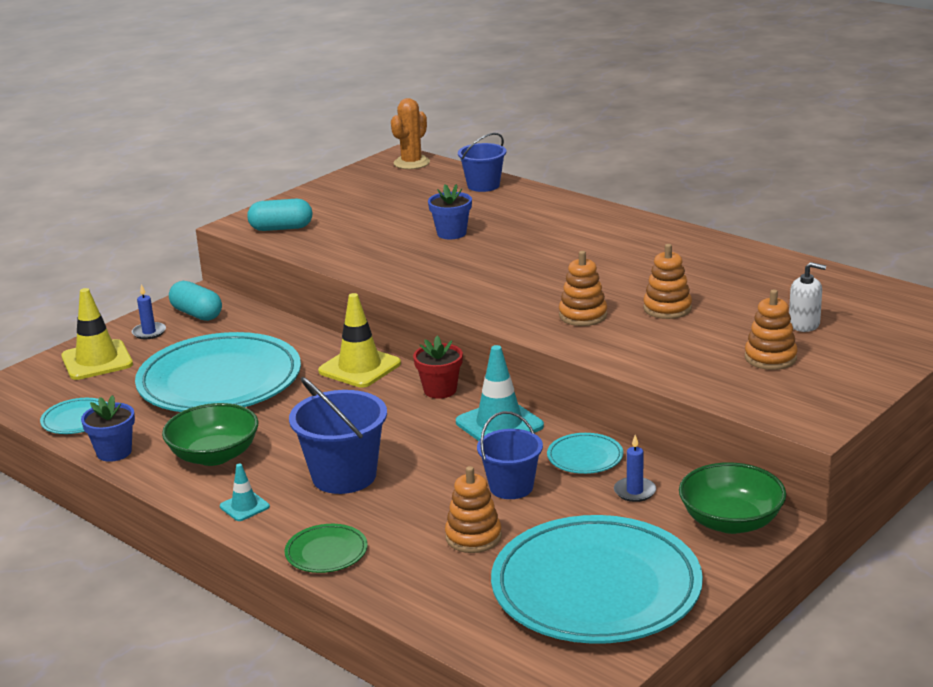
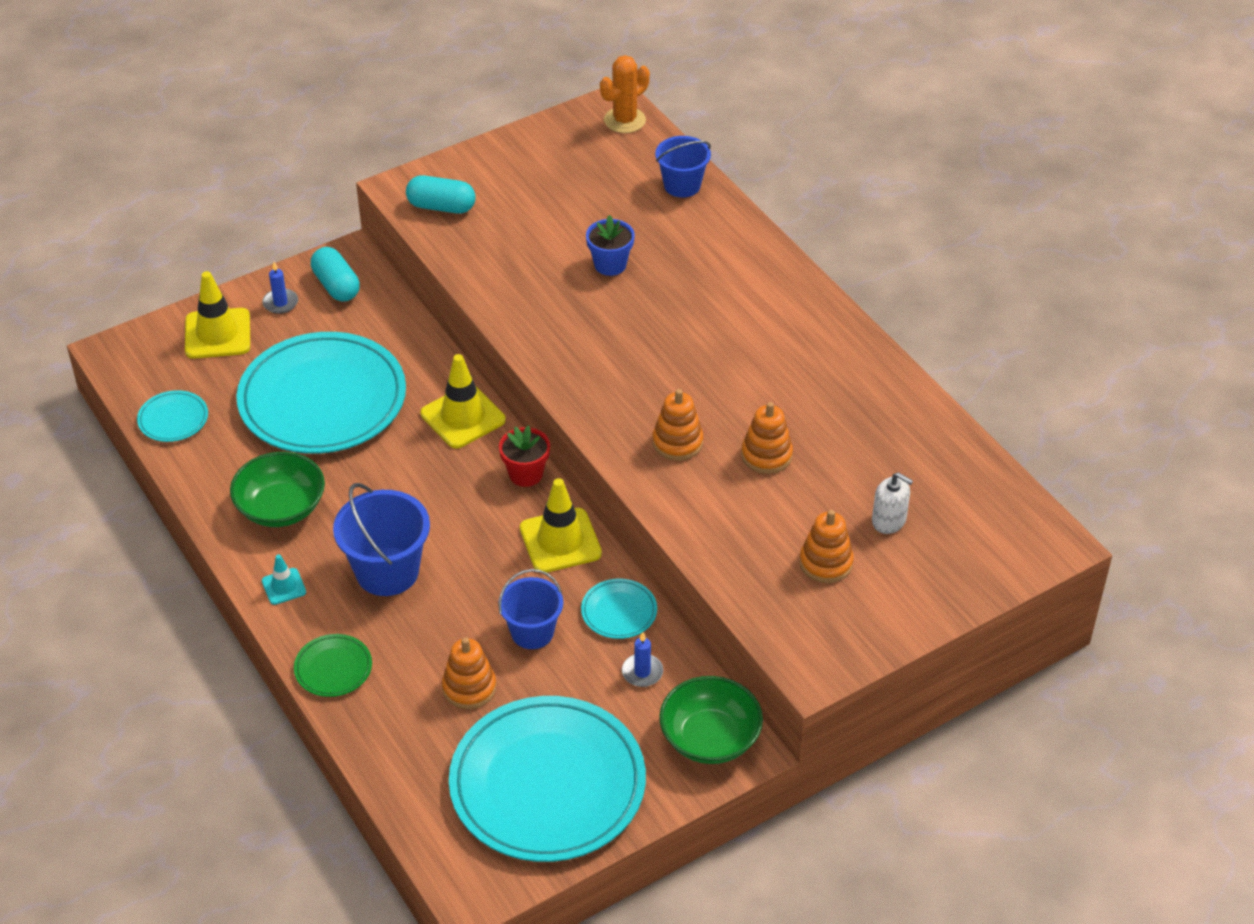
camera: 15 degrees right, 20 degrees up
blue flower pot [81,395,135,462] -> none
turquoise traffic cone [456,345,544,441] -> yellow traffic cone [520,478,602,573]

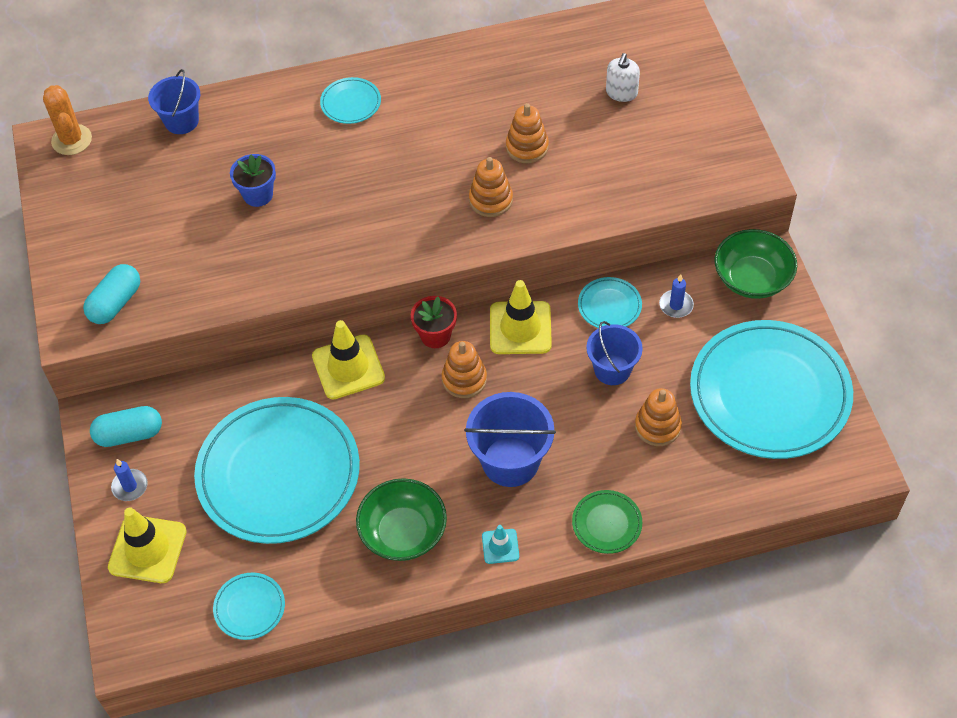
camera: 70 degrees left, 10 degrees up
orange stacking toy [799,510,854,583] -> orange stacking toy moved to [442,341,487,398]
white soap dispenser [872,472,913,534] -> white soap dispenser turned 150 degrees clockwise [606,53,640,102]
none -> turquoise plate [320,77,381,124]

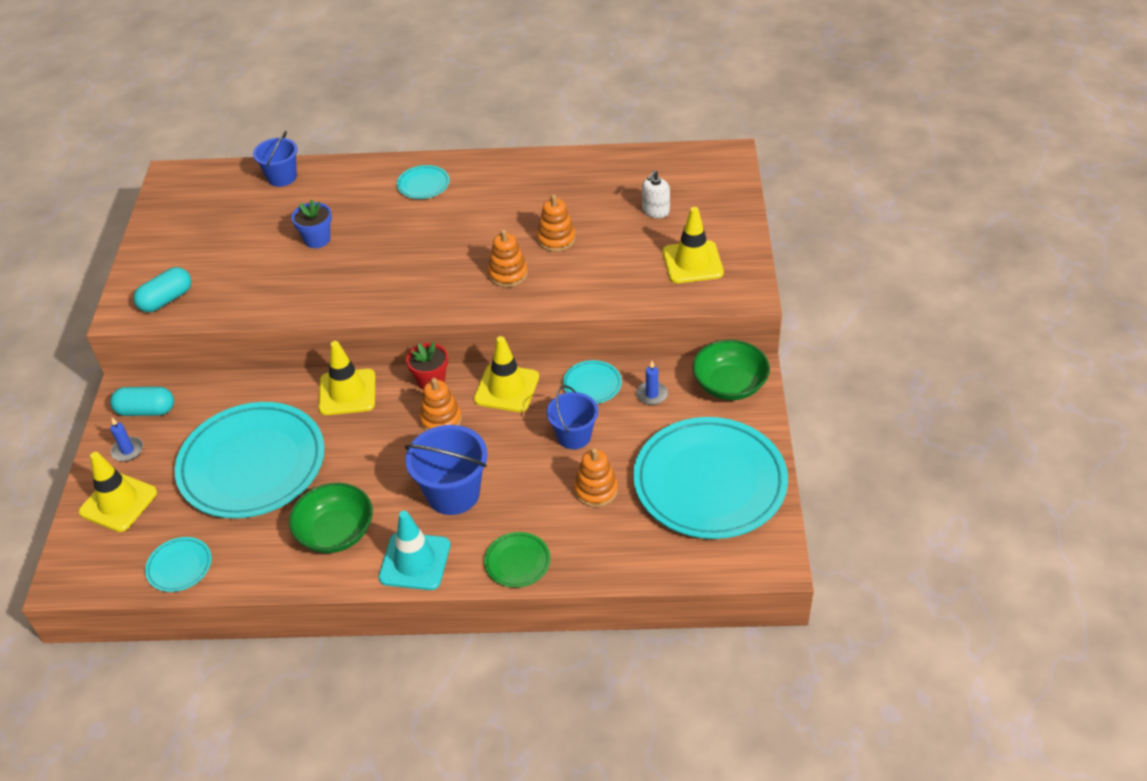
camera: 15 degrees right, 10 degrees down
orange cactus [43,85,92,155] -> none
turquoise traffic cone [482,525,519,564] -> turquoise traffic cone [379,511,450,590], size x1.90
none -> yellow traffic cone [663,207,724,283]

